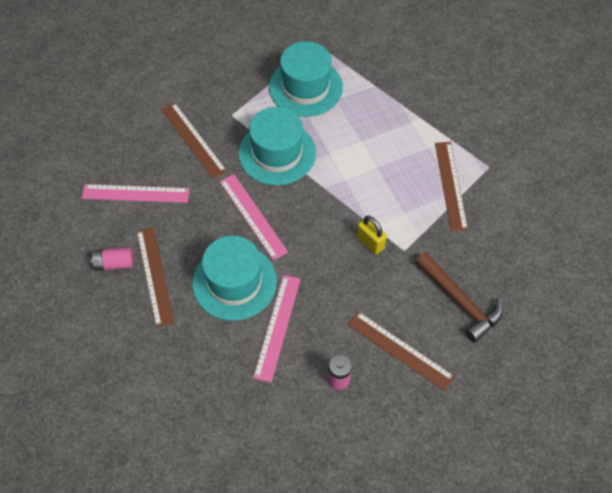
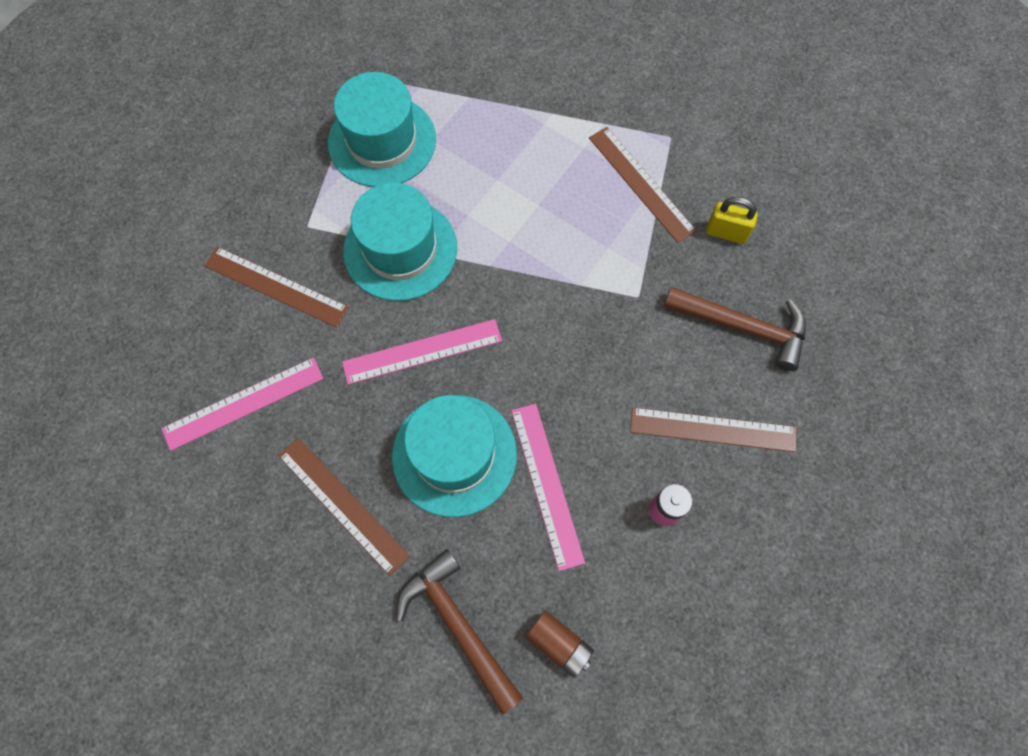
camera: 30 degrees left, 10 degrees up
pink battery [90,247,134,271] -> none
pink ruler [220,174,288,260] -> pink ruler turned 45 degrees counterclockwise [342,319,502,385]
yellow padlock [357,216,387,254] -> yellow padlock moved to [706,197,758,244]
none -> brown hammer [396,549,523,715]
none -> brown battery [525,610,594,678]

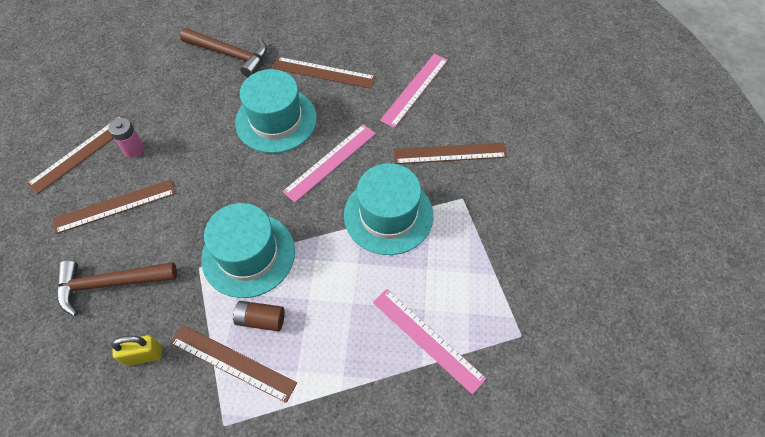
camera: 150 degrees right, 10 degrees down
turquoise hat [328,72,436,187] -> turquoise hat moved to [201,203,295,298]
pink ruler [511,404,585,571] -> pink ruler moved to [373,289,487,395]
brown battery [525,610,594,678] -> brown battery moved to [233,301,285,331]
none -> brown ruler [27,115,124,194]

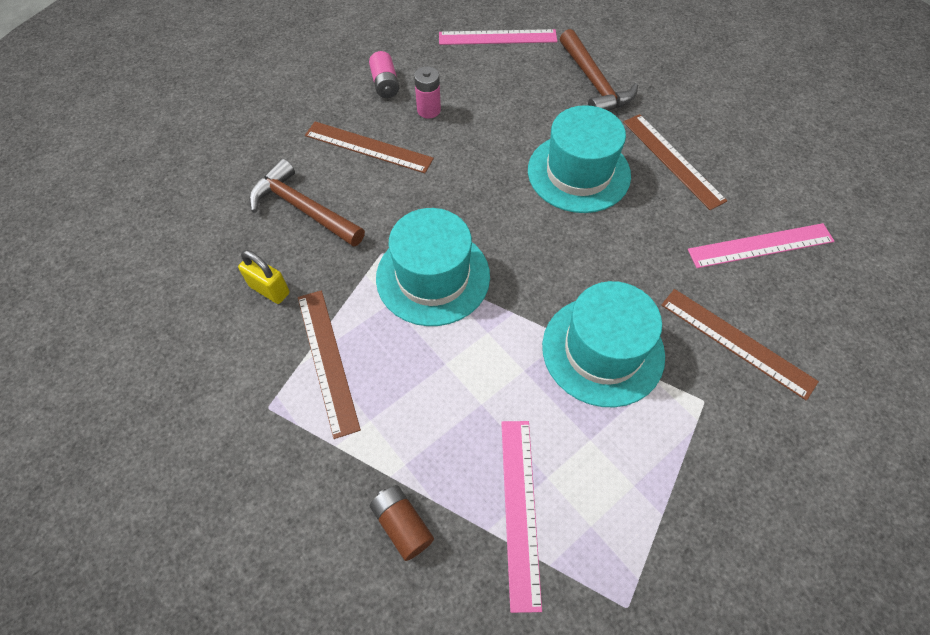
camera: 45 degrees right, 0 degrees up
brown ruler [27,115,124,194] -> pink battery [369,51,399,98]
brown battery [233,301,285,331] -> brown battery moved to [370,485,434,561]
pink ruler [282,124,376,202] -> pink ruler moved to [439,29,557,45]

